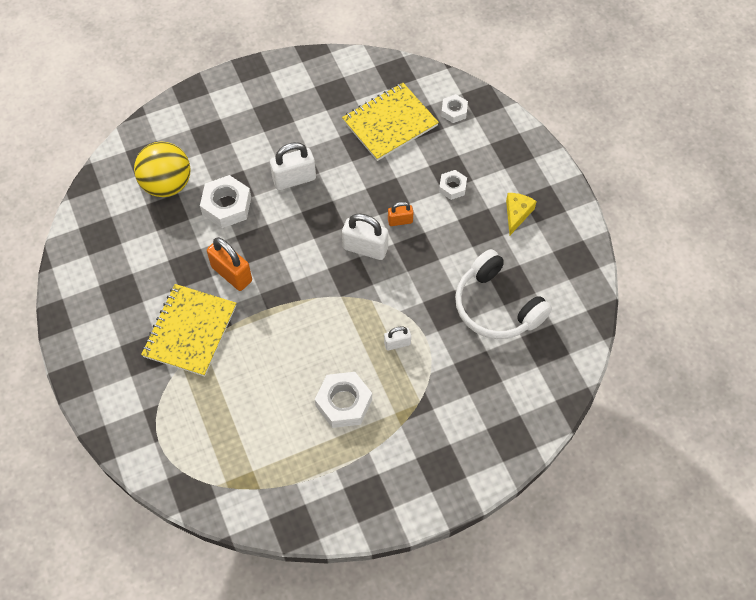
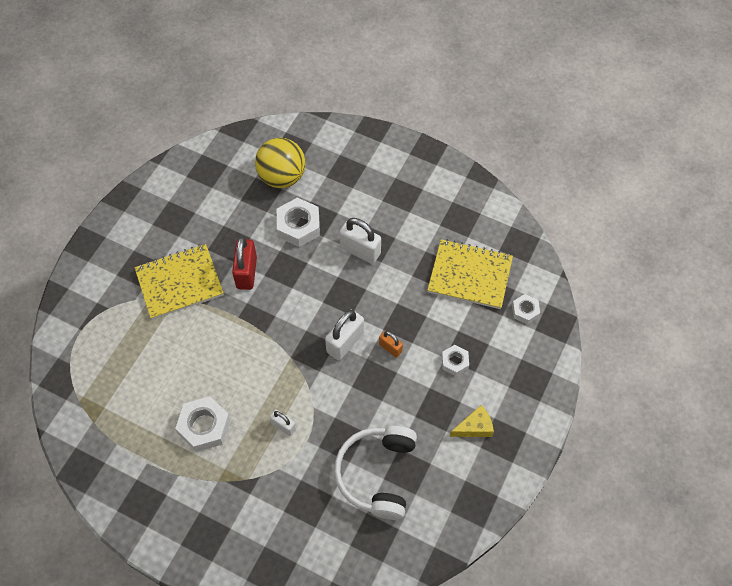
camera: 50 degrees right, 0 degrees up
orange padlock [207,237,252,291] -> red padlock [232,236,257,290]
white padlock [342,214,388,260] -> white padlock turned 60 degrees clockwise [325,310,364,360]

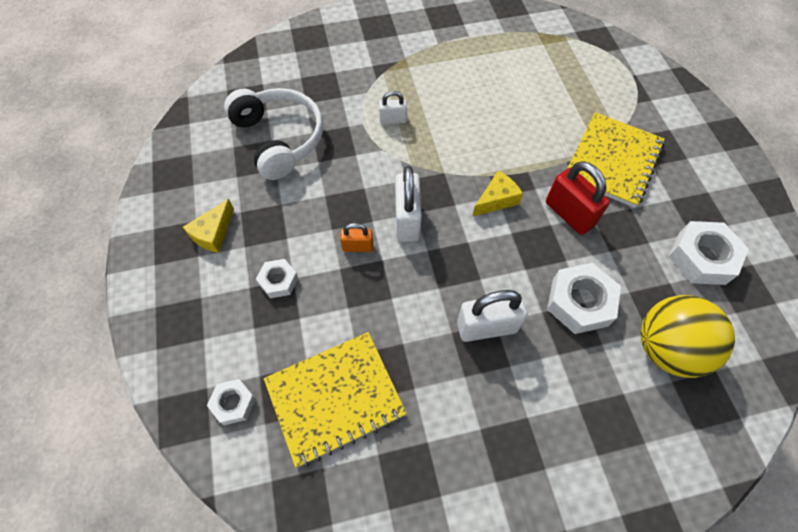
camera: 140 degrees right, 0 degrees up
white nut [175,396,231,452] -> white nut moved to [668,221,749,285]
none -> yellow cheese [472,171,523,217]

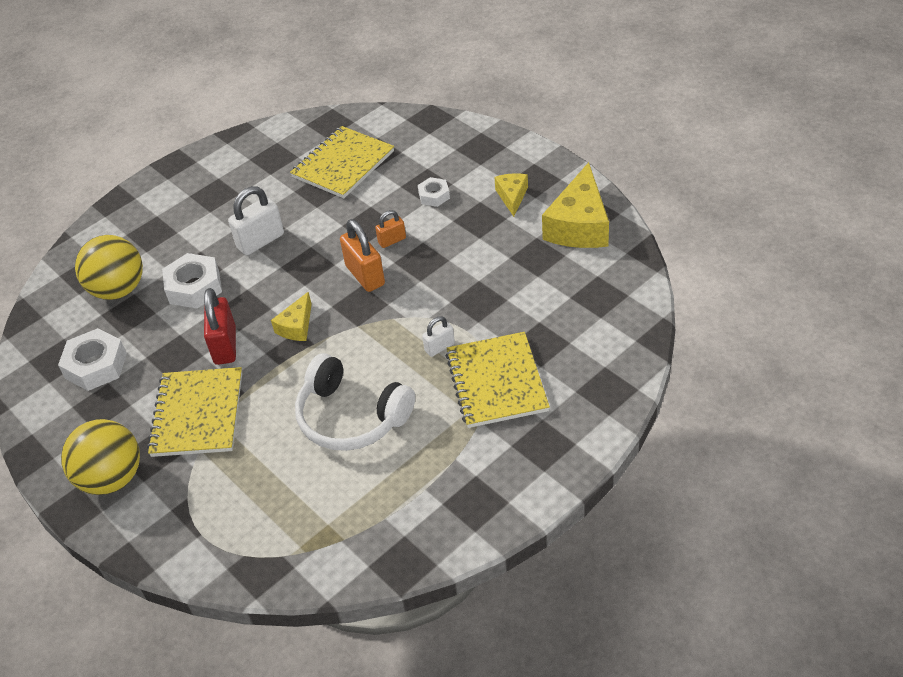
camera: 155 degrees right, 15 degrees down
white nut [207,379,256,425] -> none
white headphones [224,88,323,180] -> white headphones moved to [295,353,415,451]
white padlock [395,166,422,242] -> orange padlock [340,219,385,292]
red padlock [546,161,610,235] -> red padlock turned 60 degrees clockwise [204,288,236,365]
none -> yellow ball [61,419,140,495]
none -> yellow notebook [446,332,550,428]
none -> yellow cheese [542,162,609,248]

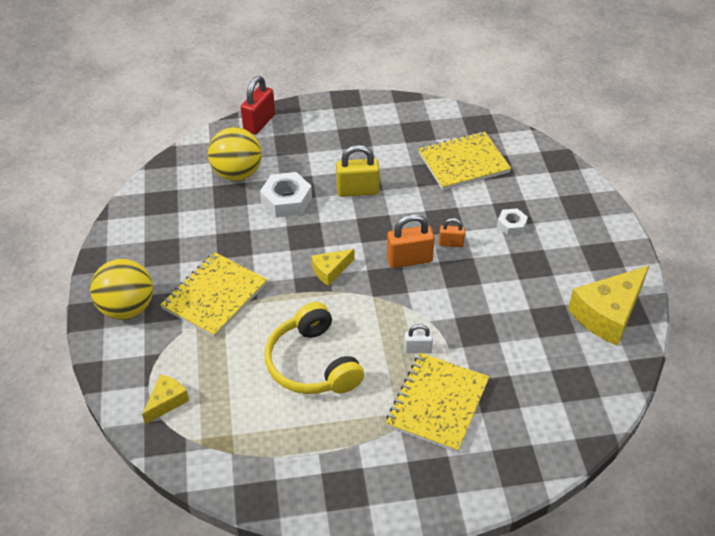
camera: 30 degrees right, 0 degrees up
white nut [58,328,127,391] -> none
red padlock [204,288,236,365] -> red padlock moved to [241,76,275,135]
white padlock [228,186,284,255] -> yellow padlock [336,145,380,197]
white headphones [295,353,415,451] -> yellow headphones [265,302,364,394]
orange padlock [340,219,385,292] -> orange padlock turned 75 degrees clockwise [387,214,435,268]
yellow cheese [494,173,528,217] -> yellow cheese moved to [142,374,189,424]

